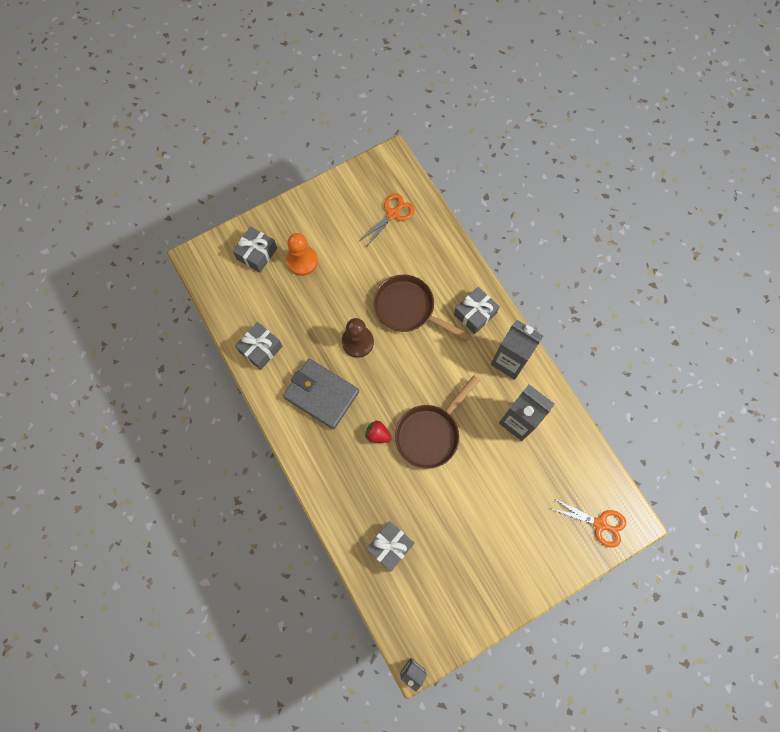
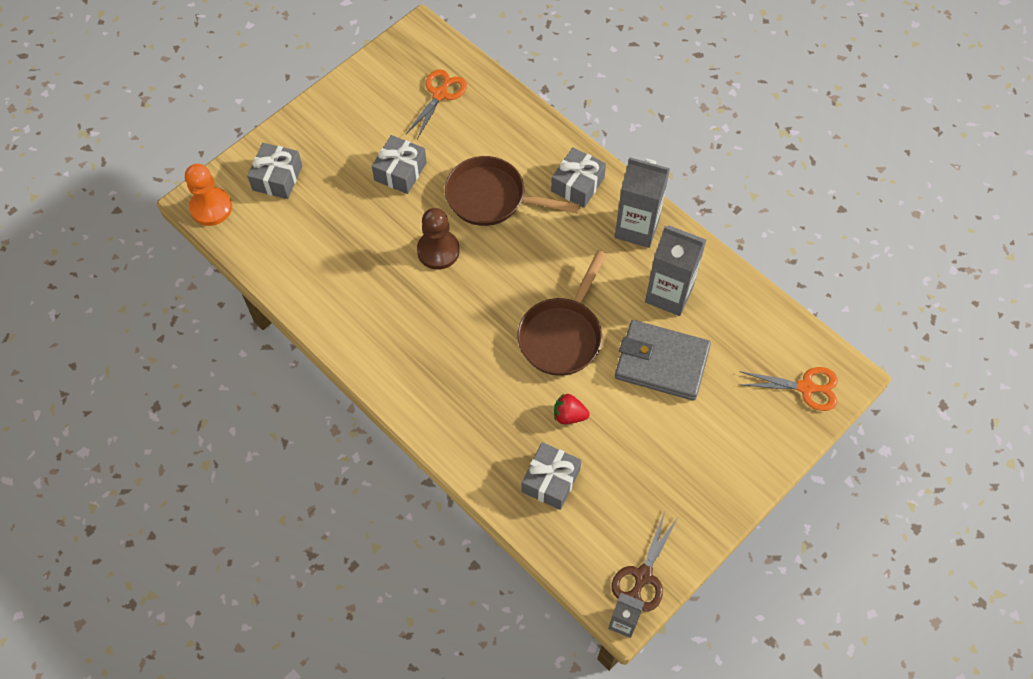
camera: 15 degrees left, 10 degrees down
grey gift [235,322,283,370] -> grey gift moved to [372,135,427,194]
grey wallet [283,359,359,429] -> grey wallet moved to [615,320,711,401]
orange pawn [286,233,318,276] -> orange pawn moved to [185,164,232,226]
red strawberry [365,421,391,443] -> red strawberry moved to [554,394,590,424]
none -> brown scissors [612,511,679,612]

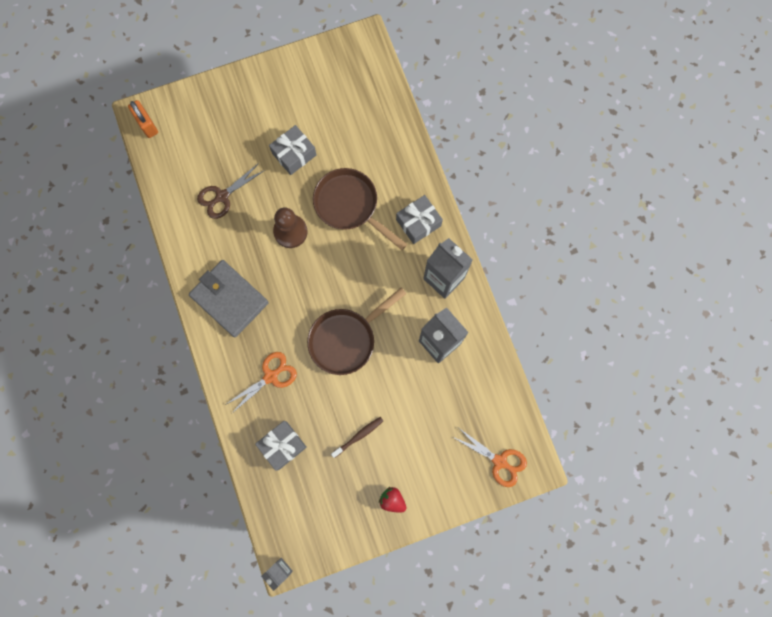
camera: 25 degrees right, 15 degrees up
orange pawn [185,164,232,226] -> orange padlock [128,100,158,138]
grey gift [247,143,302,199] -> none
orange scissors [406,69,467,139] -> orange scissors moved to [225,352,297,414]
red strawberry [554,394,590,424] -> red strawberry moved to [379,487,406,512]
brown scissors [612,511,679,612] -> brown scissors moved to [197,163,265,219]
grey wallet [615,320,711,401] -> grey wallet moved to [189,260,269,338]
none -> brown toothbrush [331,417,383,458]

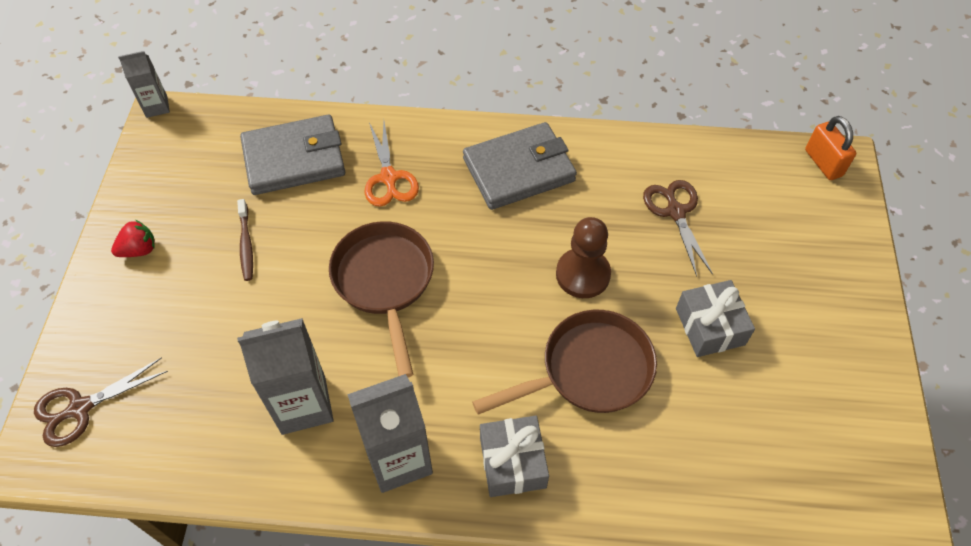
camera: 115 degrees right, 20 degrees down
orange padlock [128,100,158,138] -> orange padlock turned 75 degrees clockwise [805,116,856,180]
grey gift [255,421,307,471] -> grey wallet [240,115,345,195]
orange scissors [453,428,527,487] -> brown scissors [34,357,168,447]

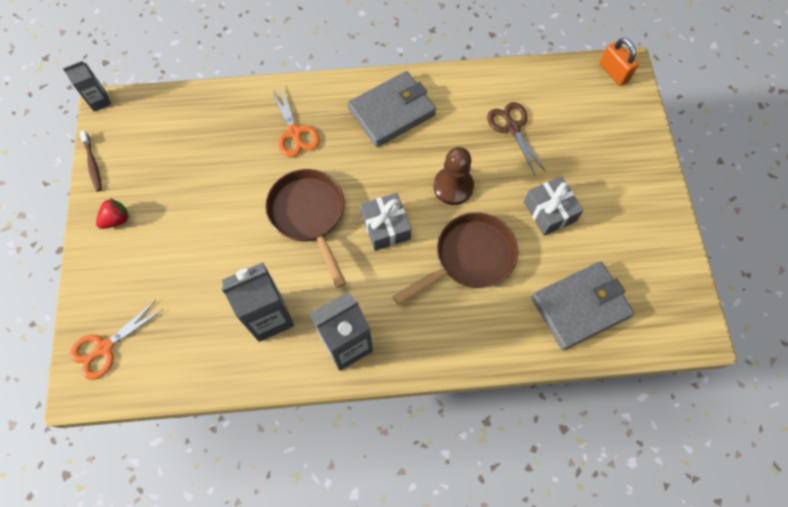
camera: 10 degrees left, 10 degrees up
brown scissors [34,357,168,447] -> orange scissors [70,300,162,380]
brown toothbrush [237,199,253,281] -> brown toothbrush moved to [79,130,102,192]
grey wallet [240,115,345,195] -> grey wallet moved to [531,262,634,350]
grey gift [480,416,549,497] -> grey gift moved to [360,193,411,251]

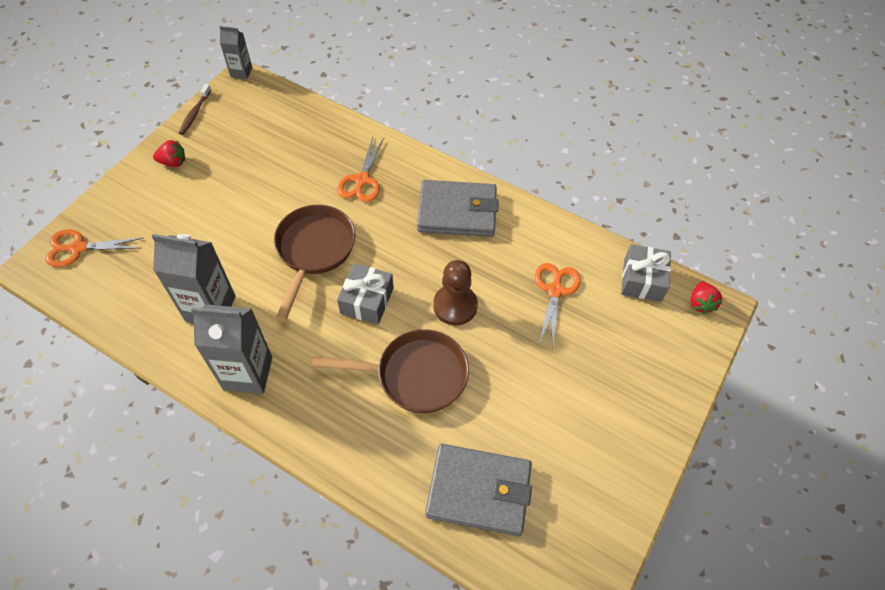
camera: 35 degrees right, 10 degrees down
brown scissors [487,102,546,175] -> orange scissors [535,263,581,345]
grey gift [524,176,583,236] -> grey gift moved to [621,244,671,302]
orange padlock [599,38,639,86] -> red strawberry [690,282,722,314]

